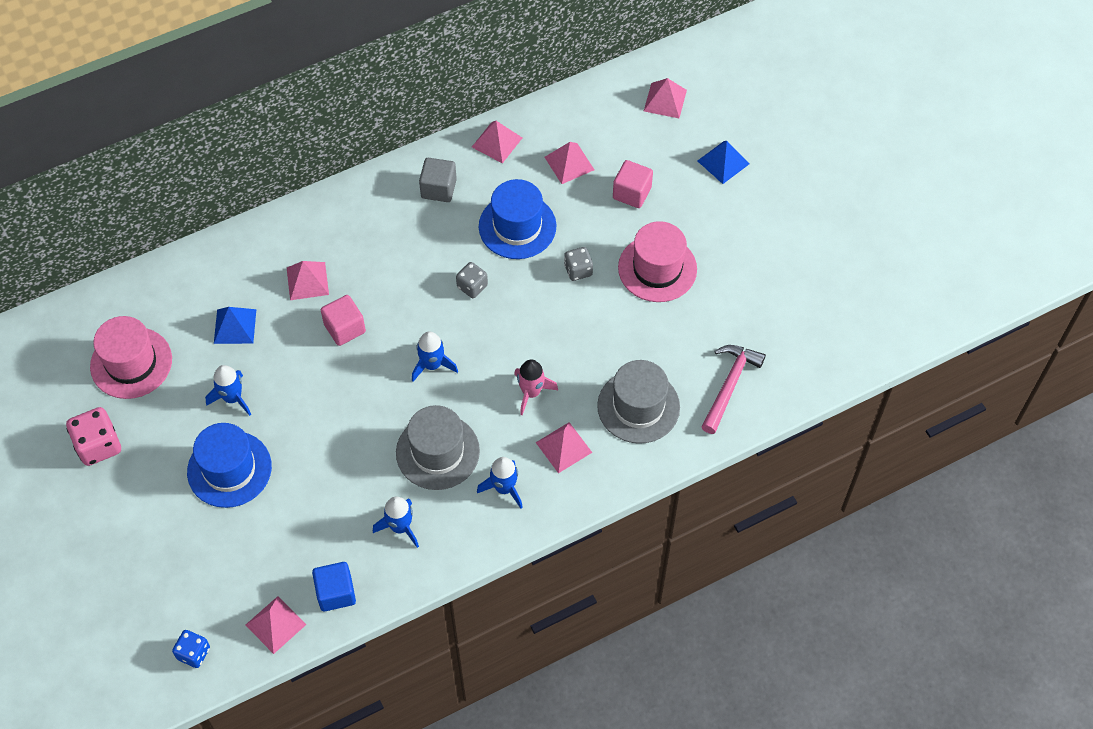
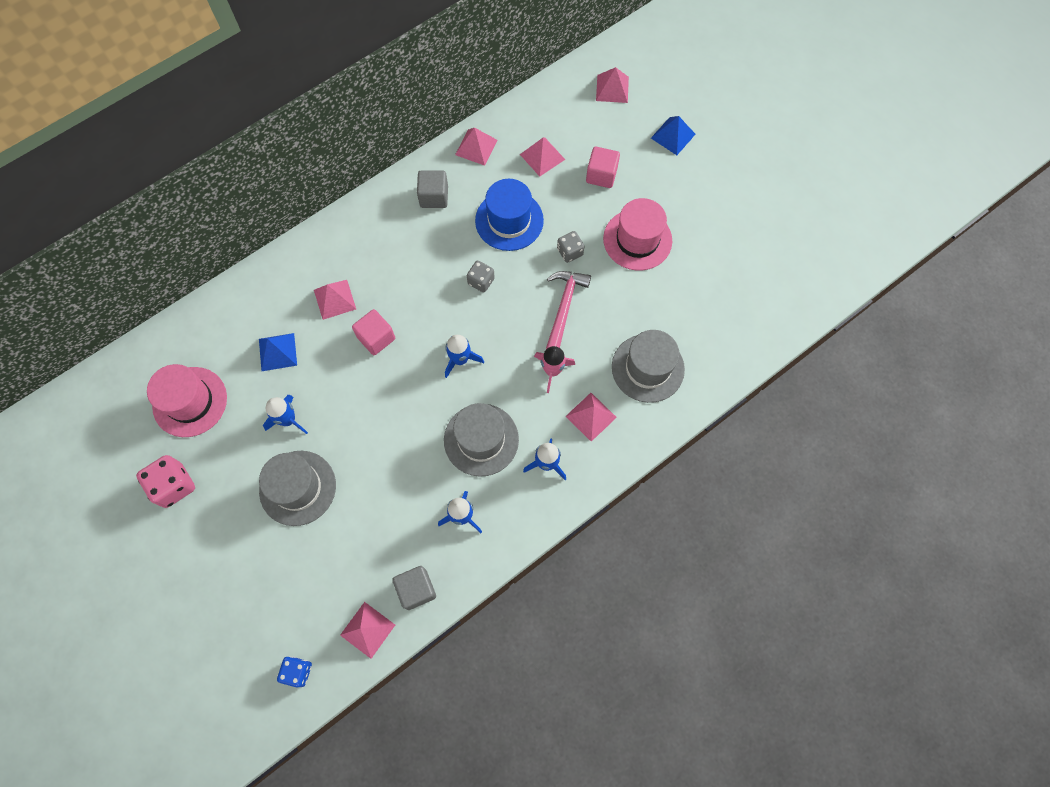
camera: 10 degrees left, 10 degrees up
blue hat [187,423,272,508] -> grey hat [259,451,336,526]
blue cube [312,562,356,611] -> grey cube [392,566,436,610]
pink hammer [701,345,766,434] -> pink hammer moved to [546,271,591,349]

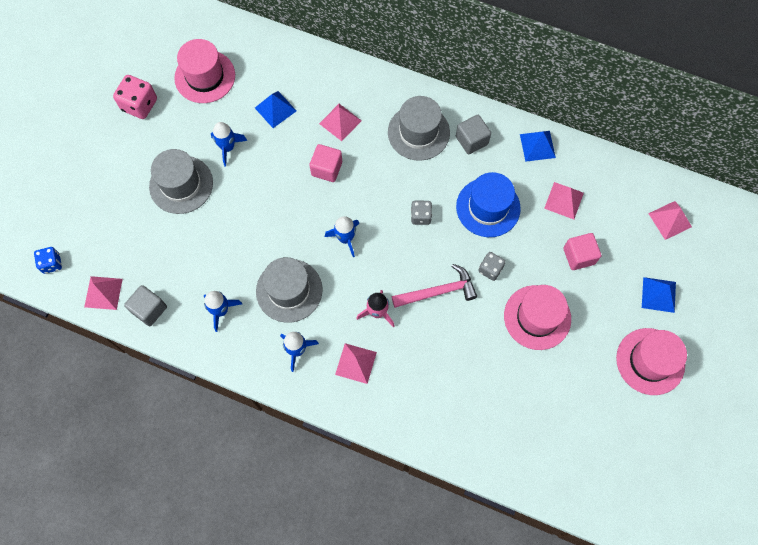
camera: 60 degrees right, 0 degrees up
pink pyramid [455,128,497,166] -> blue pyramid [520,131,556,162]
grey hat [612,330,685,403] -> grey hat moved to [388,96,450,161]
none -> pink hat [616,328,687,395]

